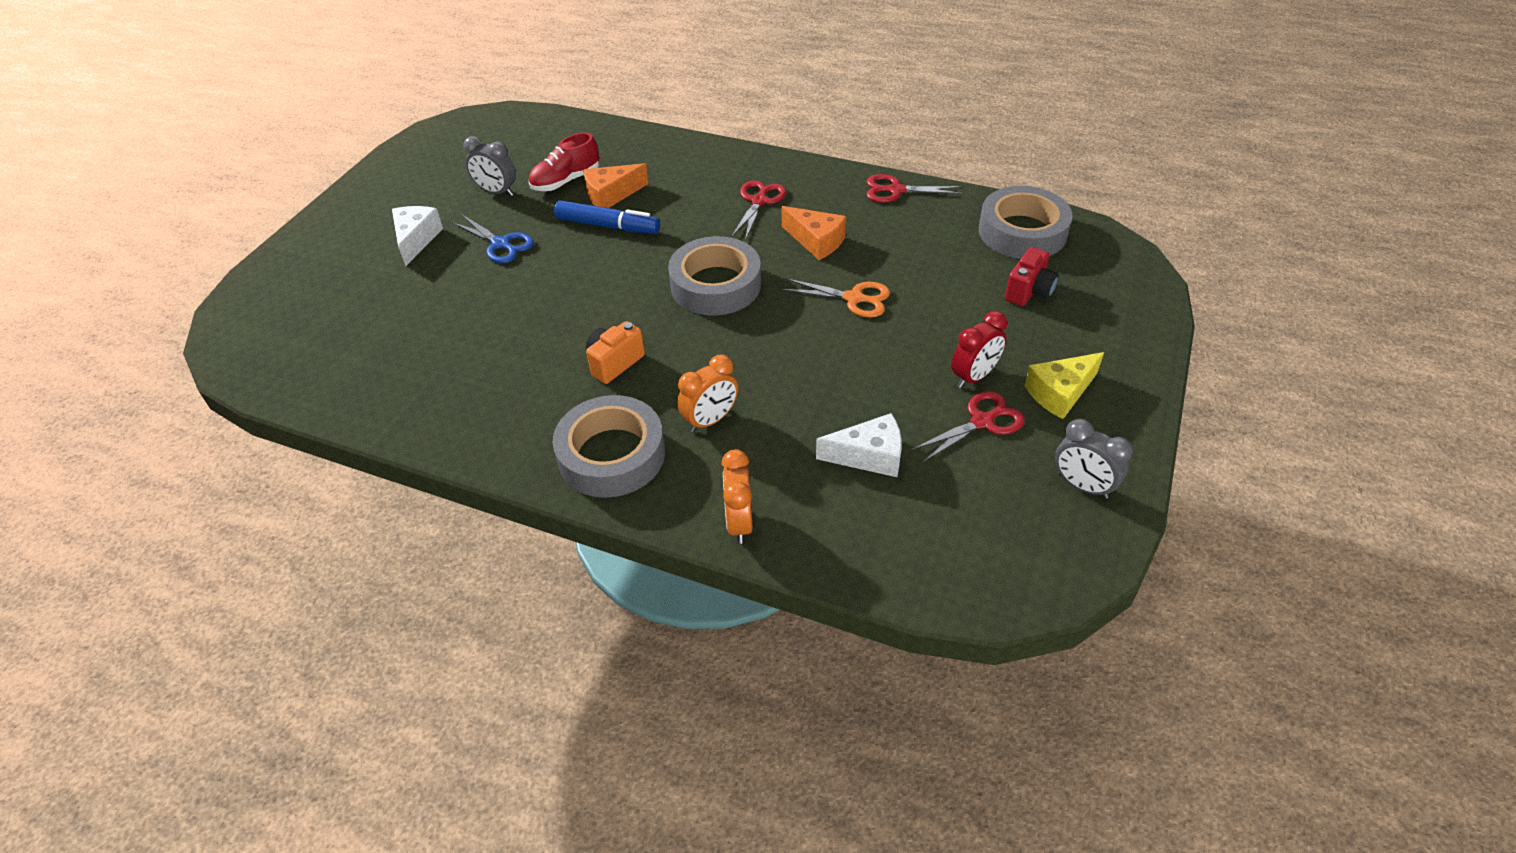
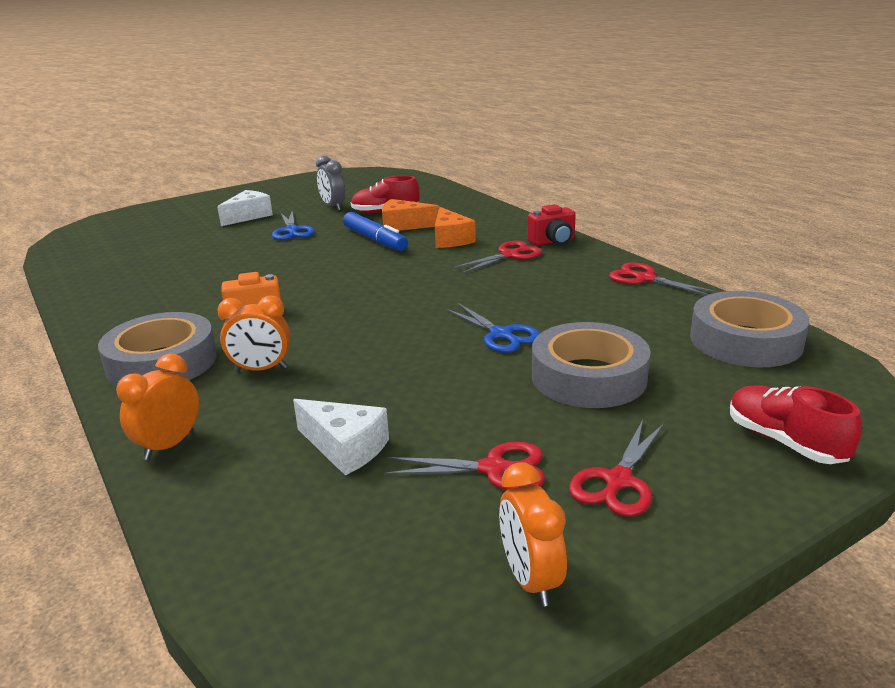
camera: 35 degrees right, 20 degrees down
grey tape [668,236,761,316] -> grey tape moved to [532,322,651,408]
orange cheese [781,206,846,260] -> orange cheese moved to [435,207,476,248]
orange scissors [781,278,890,318] -> blue scissors [445,303,540,353]
red clock [951,311,1007,388] -> none
red camera [1005,247,1059,306] -> red camera moved to [527,204,576,246]
yellow cheese [1025,352,1104,419] -> red scissors [569,420,664,517]
grey clock [1055,419,1133,499] -> orange clock [499,463,567,607]
none -> red shoe [730,385,862,464]

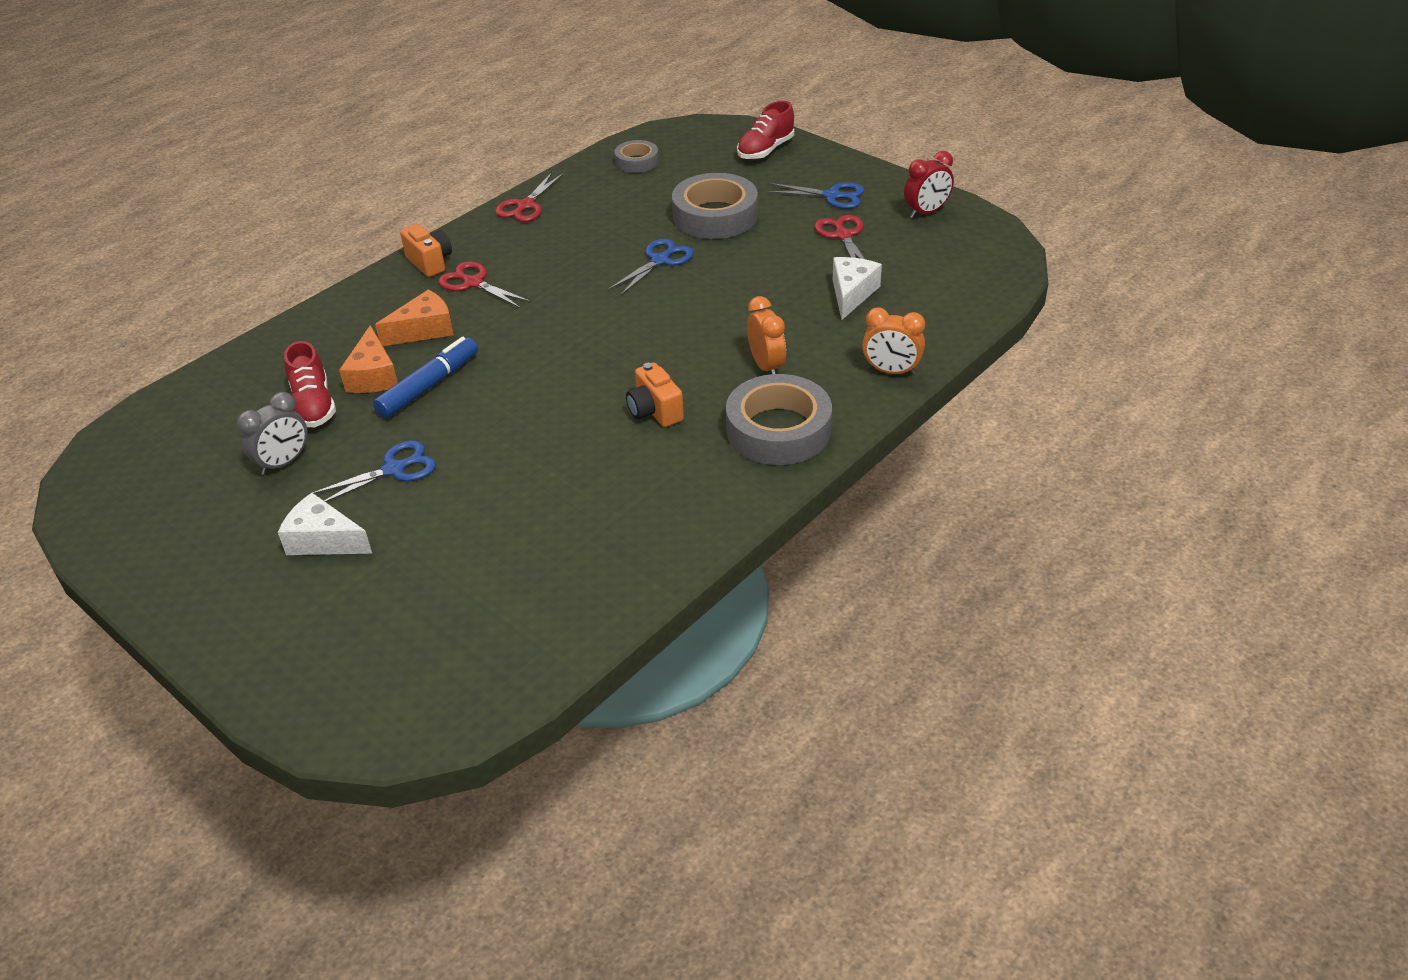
camera: 105 degrees left, 15 degrees up
orange clock [499,463,567,607] -> red clock [904,151,954,218]
red camera [527,204,576,246] -> orange camera [400,224,452,277]
red scissors [569,420,664,517] -> blue scissors [766,182,865,209]
grey tape [690,291,809,367] -> grey tape [614,140,659,173], size x0.54

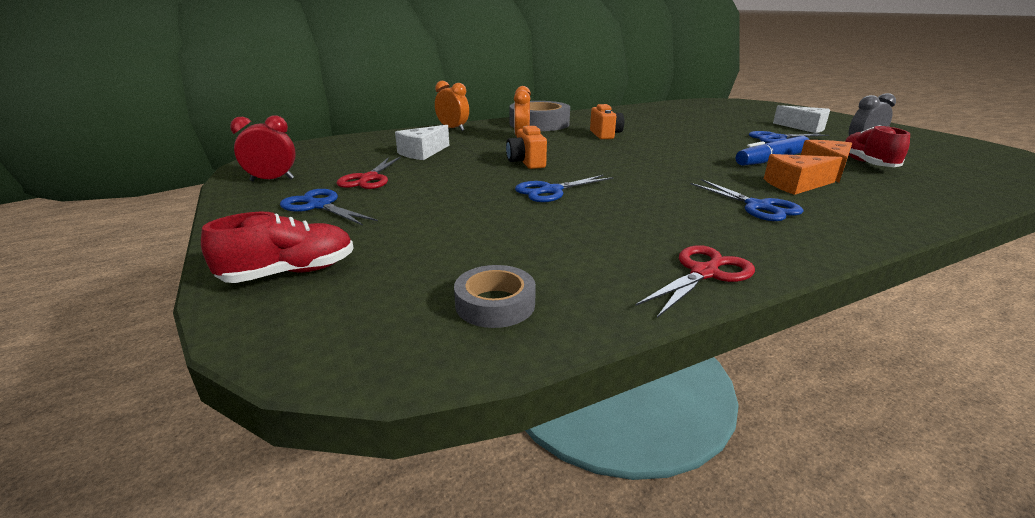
camera: 160 degrees left, 15 degrees down
orange camera [400,224,452,277] -> orange camera moved to [506,126,547,169]
red scissors [438,261,531,308] -> blue scissors [691,179,803,221]
grey tape [672,173,758,239] -> none

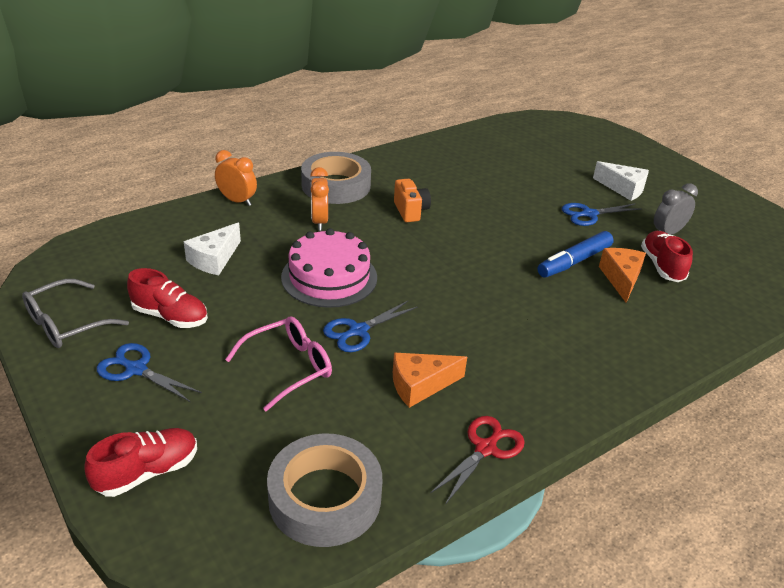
camera: 10 degrees left, 10 degrees up
red clock [230,115,296,181] -> grey glasses [22,279,129,348]
red scissors [336,157,401,189] -> red shoe [127,268,208,328]
grey tape [454,265,536,328] -> grey tape [267,434,382,547], size x1.84
orange camera [506,126,547,169] -> pink cake [281,228,377,308]
blue scissors [691,179,803,221] -> none
orange cheese [764,154,842,195] -> orange cheese moved to [393,353,467,408]
none -> pink glasses [225,316,332,412]

